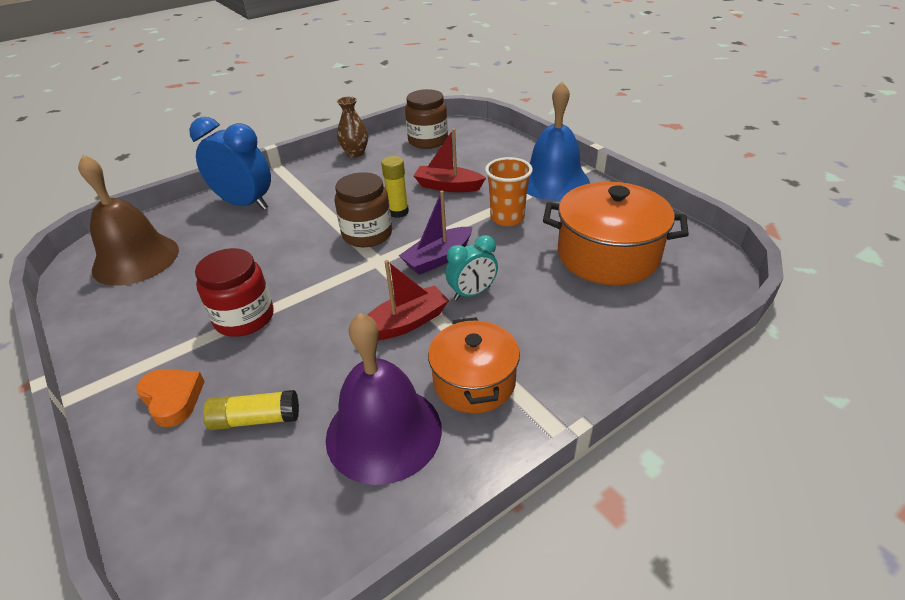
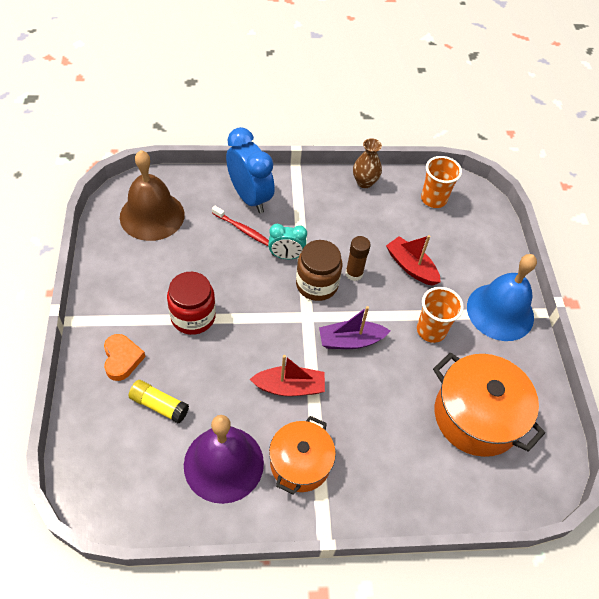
camera: 25 degrees right, 15 degrees up
yellow glue stick [381,156,409,218] -> brown glue stick [345,236,371,281]
brown jar [405,89,448,149] -> orange cup [421,156,462,208]
turquoise clock [446,235,498,300] -> turquoise clock moved to [268,224,307,259]
none -> red toothbrush [212,206,269,246]

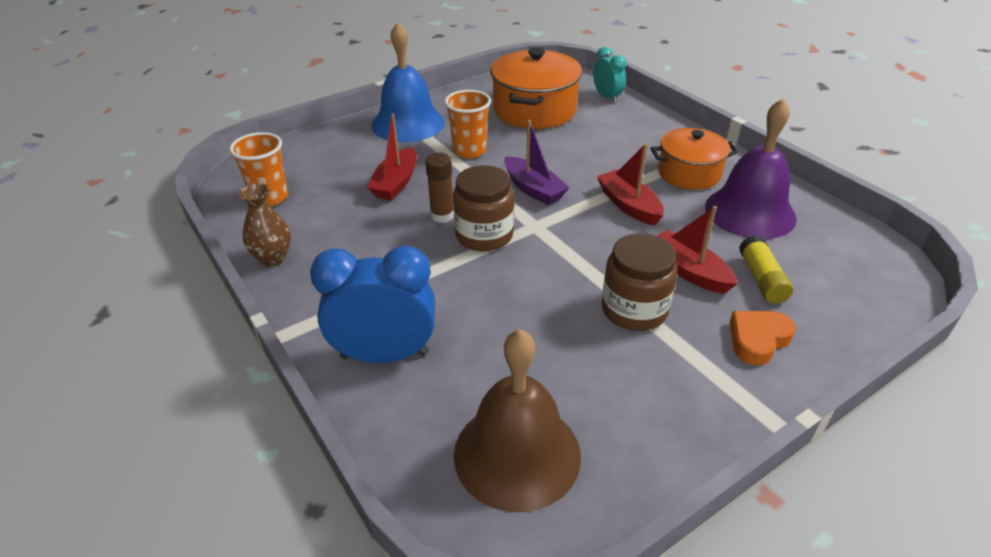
camera: 115 degrees left, 15 degrees down
red jar [167,272,216,335] -> brown jar [602,233,678,331]
red toothbrush [212,206,269,246] -> none
blue clock [226,127,275,213] -> blue clock turned 60 degrees clockwise [310,246,435,363]
turquoise clock [268,224,307,259] -> turquoise clock moved to [593,47,627,103]
none -> red boat [657,206,738,294]

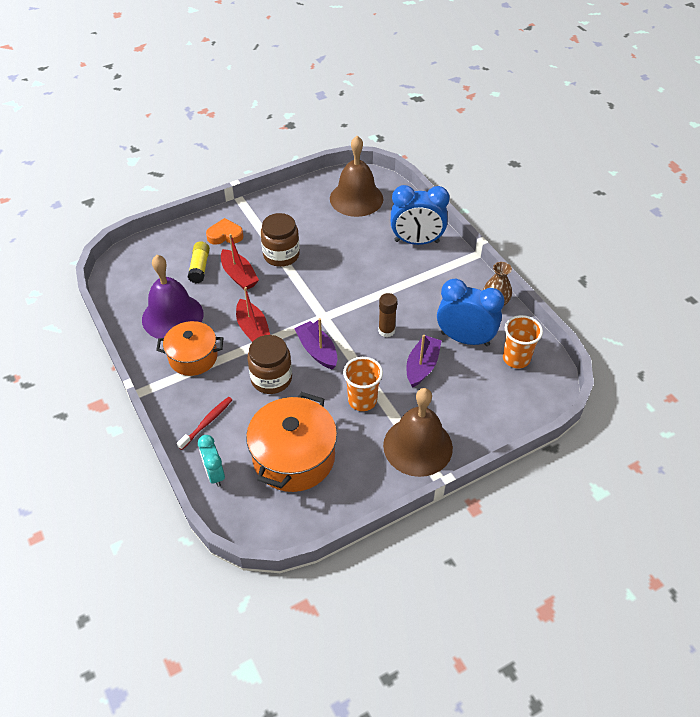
camera: 175 degrees left, 10 degrees up
red boat [367,113,417,200] -> purple boat [407,335,442,388]
blue bell [372,22,445,142] -> brown bell [383,388,453,477]
brown jar [453,165,514,251] -> brown jar moved to [247,335,292,394]
orange heart [730,311,796,365] -> orange heart turned 150 degrees counterclockwise [206,218,244,245]
none -> red toothbrush [177,397,232,450]
none -> blue clock [437,279,505,346]

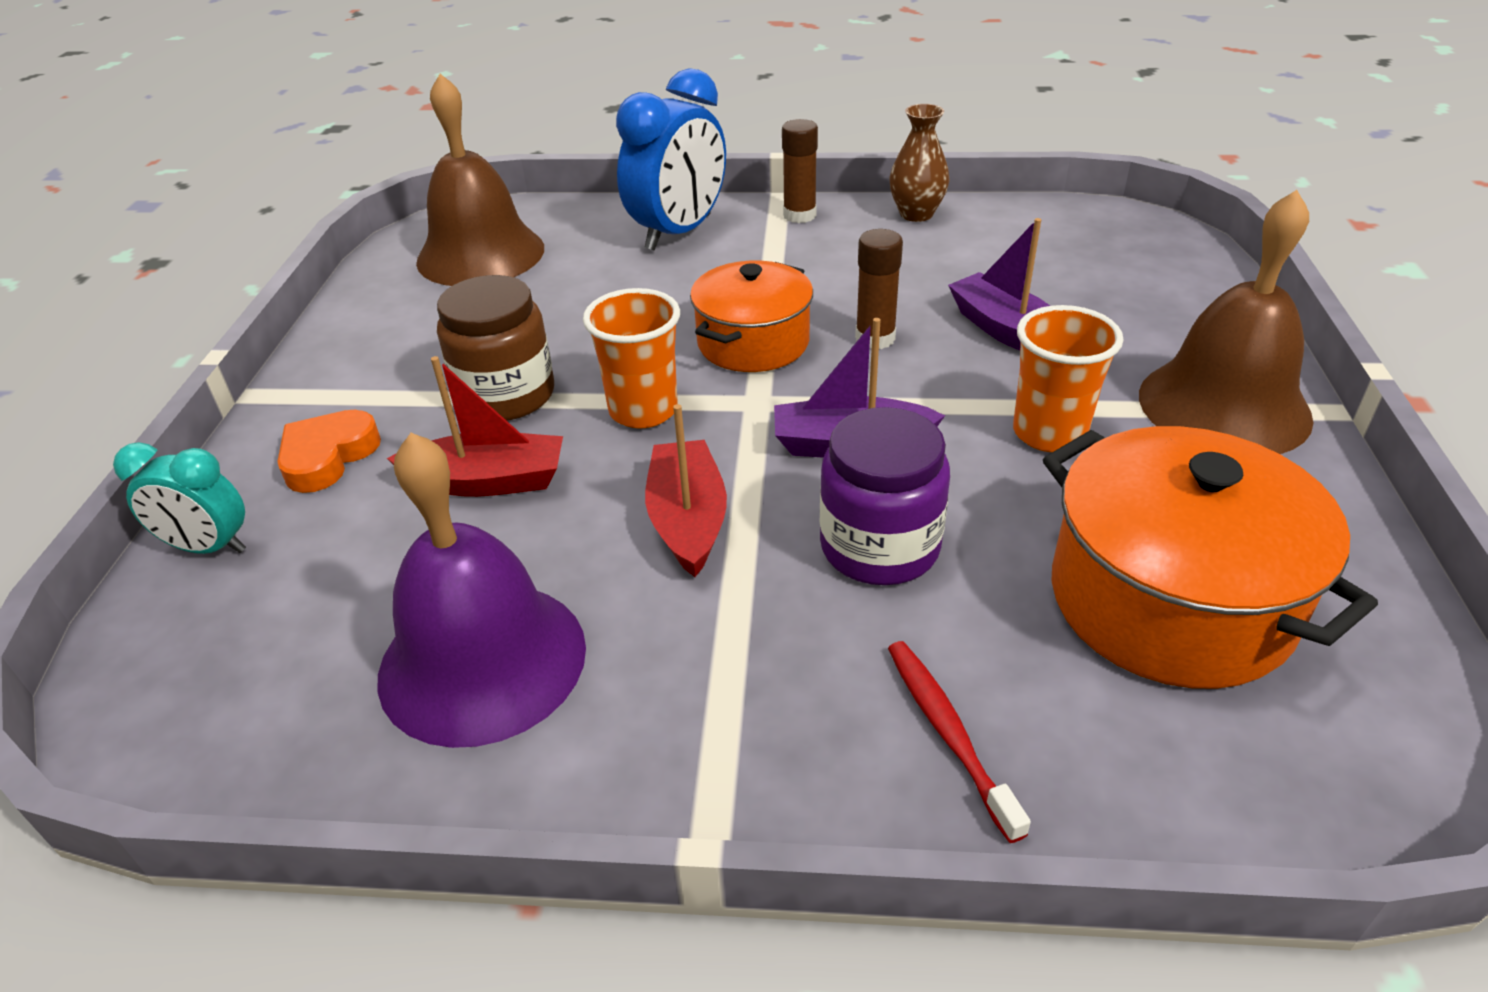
camera: 55 degrees left, 10 degrees down
orange pot [156,321,223,376] -> orange pot moved to [690,261,813,372]
yellow glue stick [188,241,210,283] -> none
turquoise clock [198,435,225,487] -> turquoise clock moved to [113,442,246,554]
red boat [236,287,270,342] -> red boat turned 105 degrees counterclockwise [645,404,727,577]
brown jar [247,335,292,394] -> purple jar [820,407,950,585]
blue clock [437,279,505,346] -> none
orange cup [503,315,543,368] -> orange cup moved to [583,288,680,429]
none -> brown glue stick [782,119,818,223]

